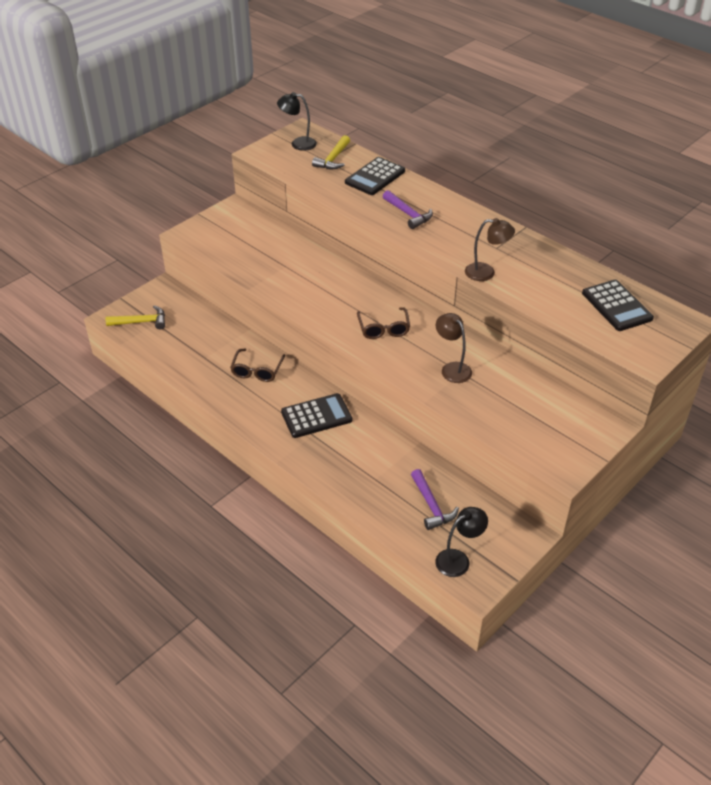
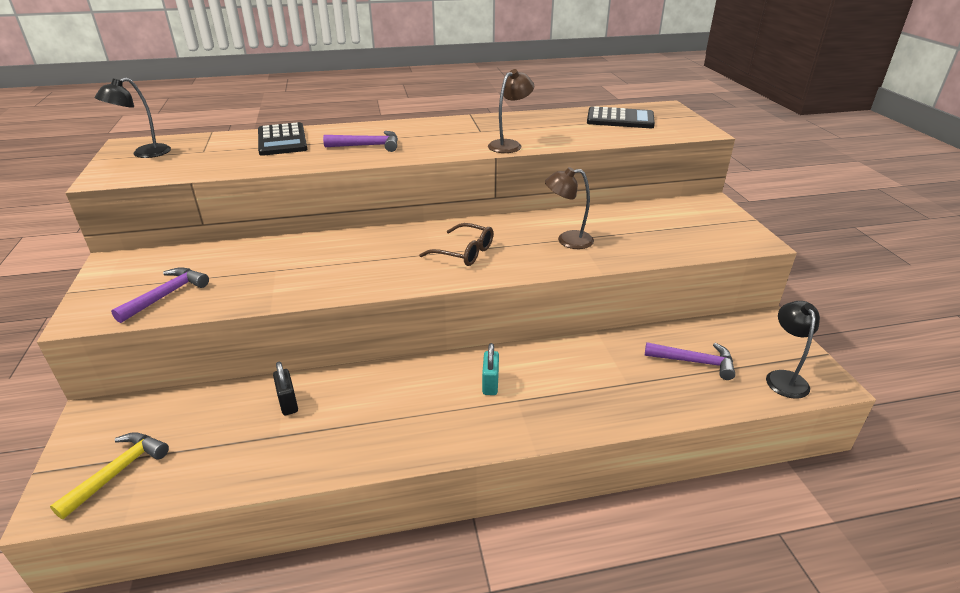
camera: 55 degrees left, 10 degrees down
brown glasses [230,348,285,382] -> none
black calculator [281,393,352,438] -> turquoise padlock [482,343,499,395]
yellow hammer [312,135,350,169] -> none
none -> purple hammer [111,267,209,323]
none -> black padlock [273,362,298,415]

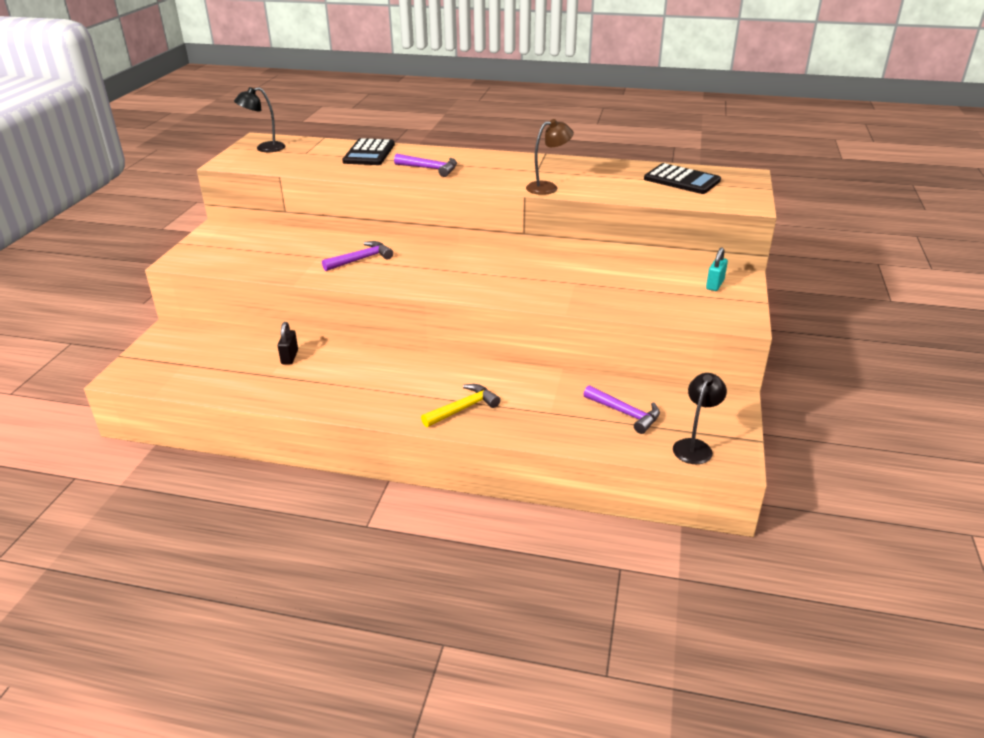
camera: 25 degrees right, 0 degrees up
yellow hammer [50,432,169,519] -> yellow hammer moved to [421,384,500,427]
purple hammer [111,267,209,323] -> purple hammer moved to [322,241,393,271]
brown glasses [419,223,493,266] -> none
turquoise padlock [482,343,499,395] -> turquoise padlock moved to [706,247,728,291]
brown lamp [545,167,594,249] -> none

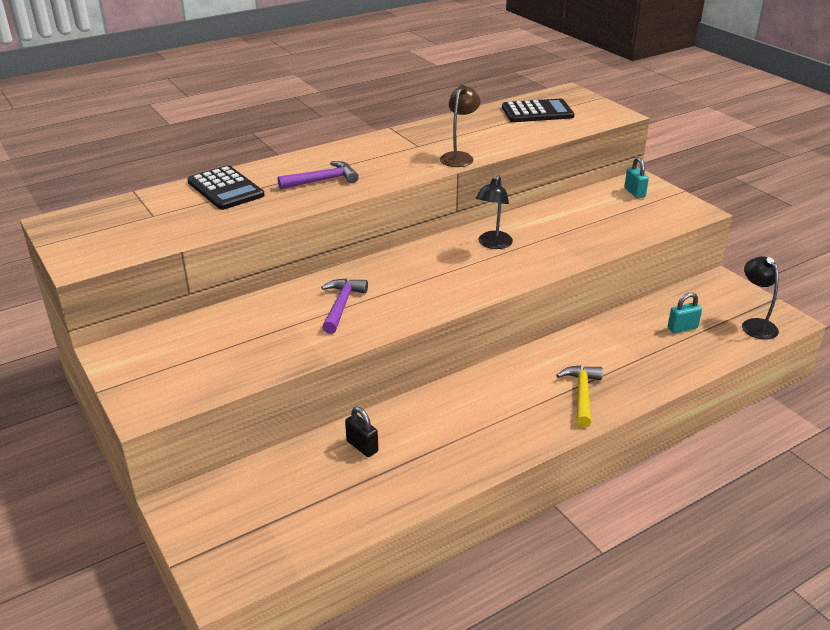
camera: 45 degrees left, 0 degrees up
black lamp [234,87,285,152] -> black lamp moved to [476,175,513,249]
purple hammer [583,385,660,434] -> turquoise padlock [668,293,702,333]

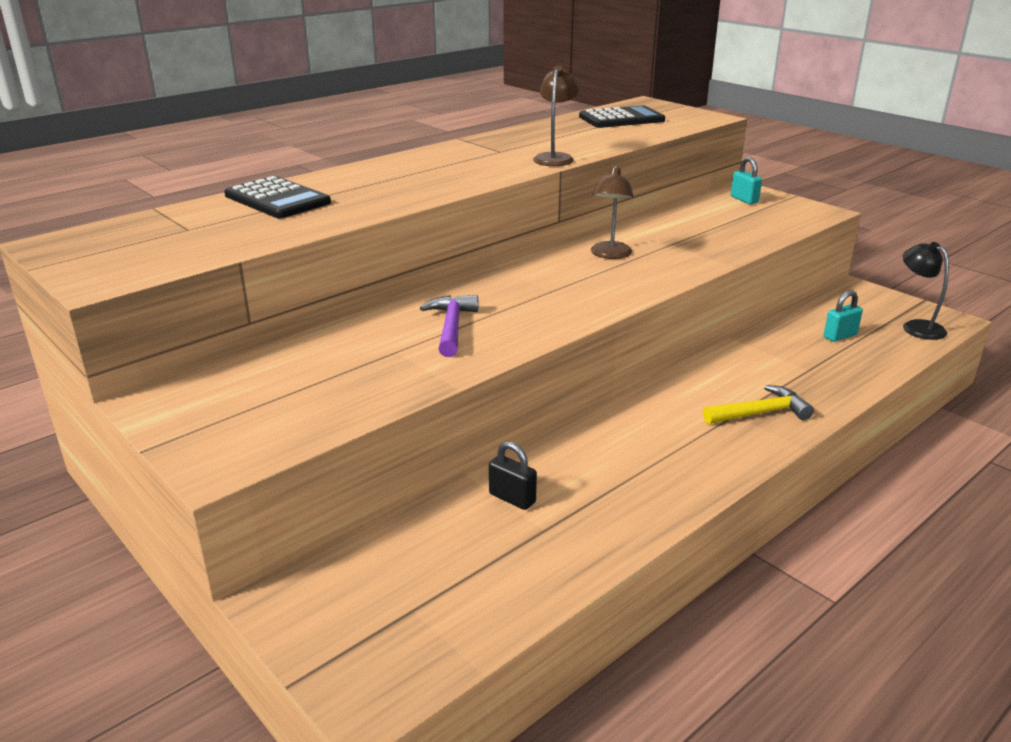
camera: 10 degrees left, 5 degrees down
purple hammer [278,161,359,189] -> none
black lamp [476,175,513,249] -> brown lamp [591,165,634,259]
yellow hammer [556,365,603,427] -> yellow hammer turned 75 degrees clockwise [703,385,814,424]

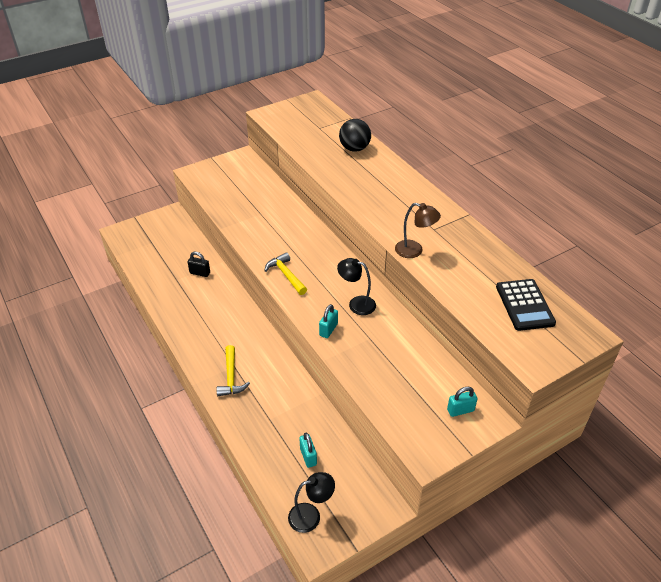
camera: 100 degrees right, 15 degrees up
black calculator [224,176,331,218] -> black ball [339,119,371,152]
purple hammer [420,295,478,357] -> none
black padlock [489,441,537,510] -> black padlock turned 60 degrees clockwise [188,252,210,277]
brown lamp [591,165,634,259] -> black lamp [337,258,376,315]
none -> yellow hammer [264,252,307,295]
none -> turquoise padlock [319,304,338,338]

